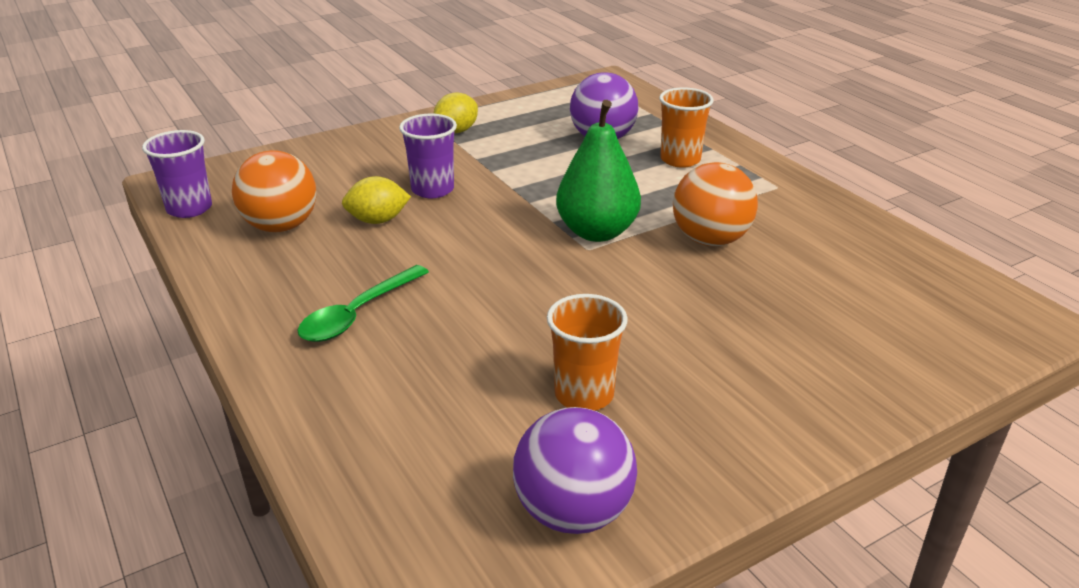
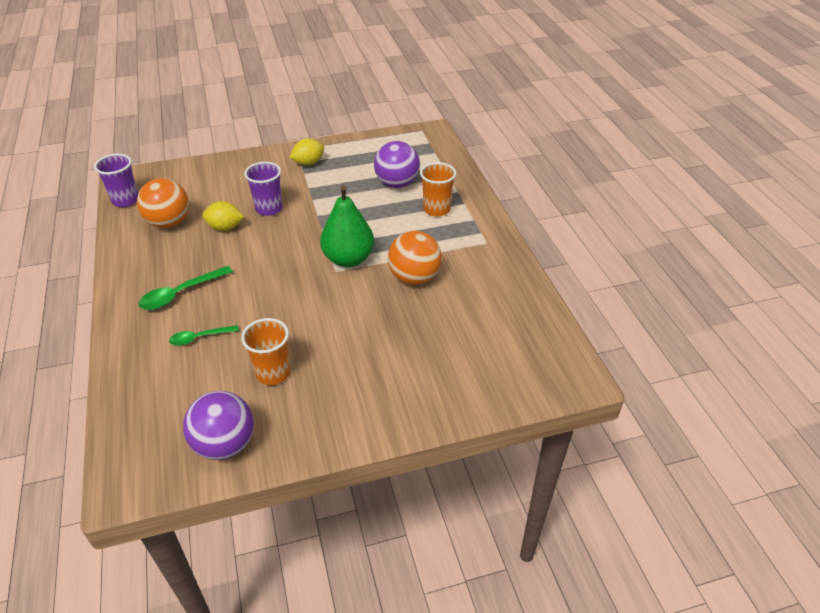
camera: 15 degrees right, 10 degrees up
none -> green spoon [169,325,239,346]

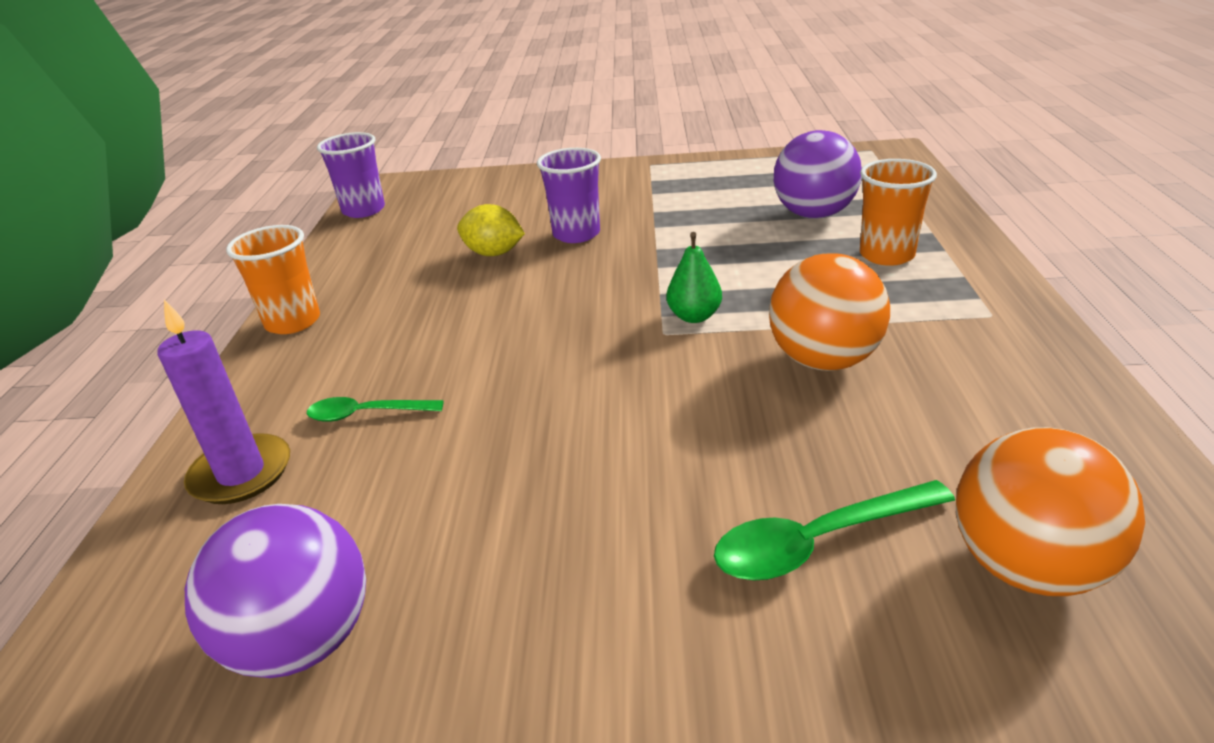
camera: 20 degrees right, 10 degrees down
orange ball [137,178,189,228] -> orange ball moved to [956,427,1145,596]
green spoon [139,266,233,310] -> green spoon moved to [714,480,955,581]
orange cup [241,318,290,385] -> orange cup moved to [226,225,320,334]
yellow lemon [290,138,324,165] -> none
green pear [320,185,374,267] -> green pear [667,232,722,323], size x0.52
none -> purple candle [157,299,290,504]

